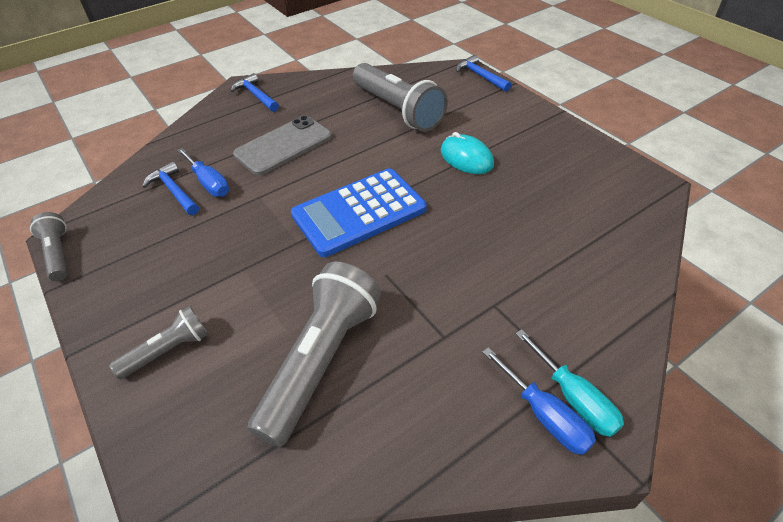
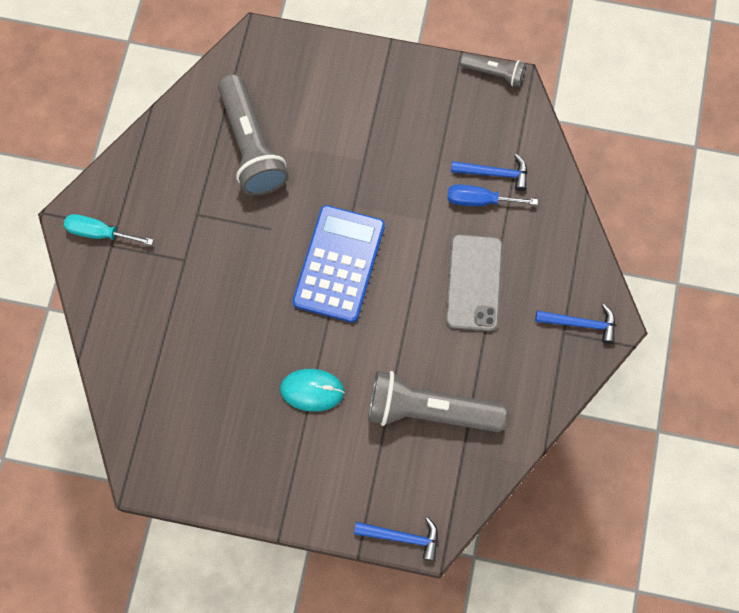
camera: 135 degrees right, 25 degrees up
grey flashlight [109,306,208,379] -> none
blue screwdriver [482,347,596,455] -> none

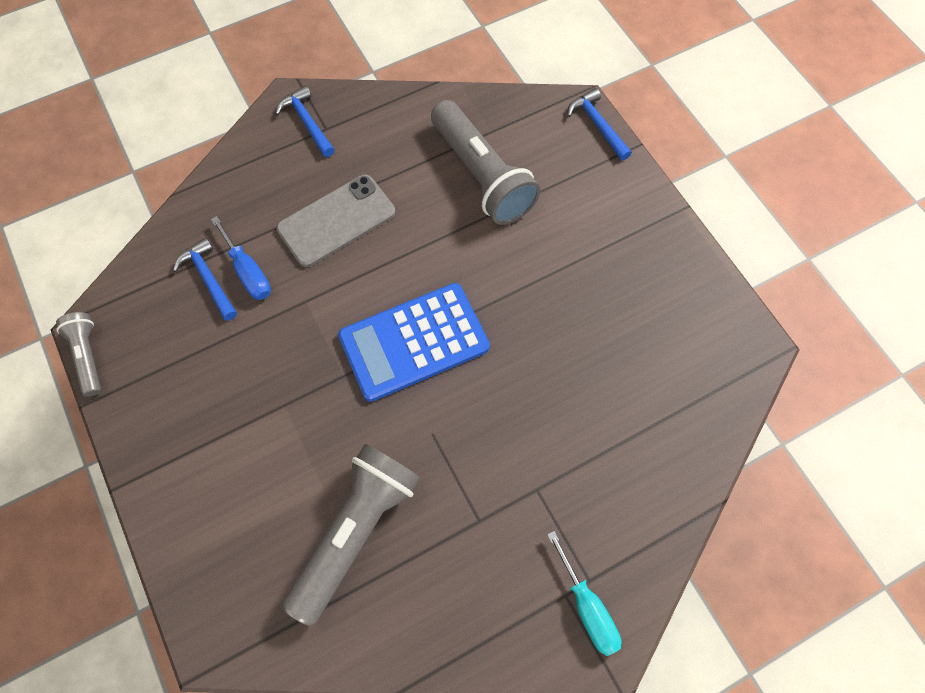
camera: 130 degrees left, 5 degrees down
turquoise mouse [280,369,345,412] -> none

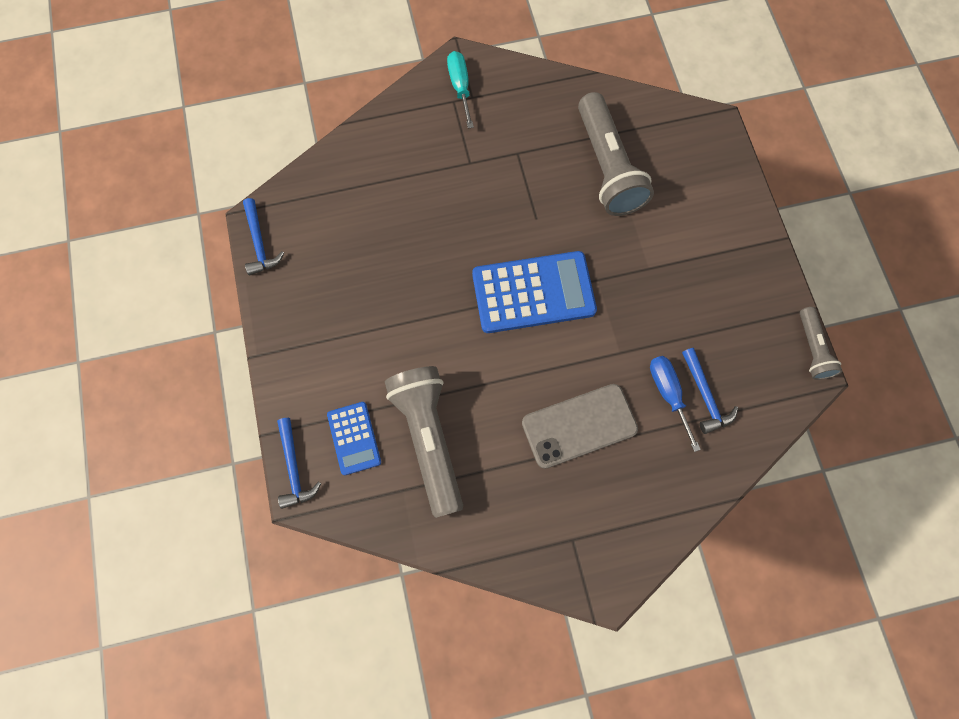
camera: 165 degrees left, 5 degrees up
blue hammer [275,86,335,157] -> blue hammer moved to [243,198,284,275]
grey flashlight [282,444,420,626] -> grey flashlight turned 60 degrees counterclockwise [578,92,654,216]
none -> blue calculator [327,402,381,475]

